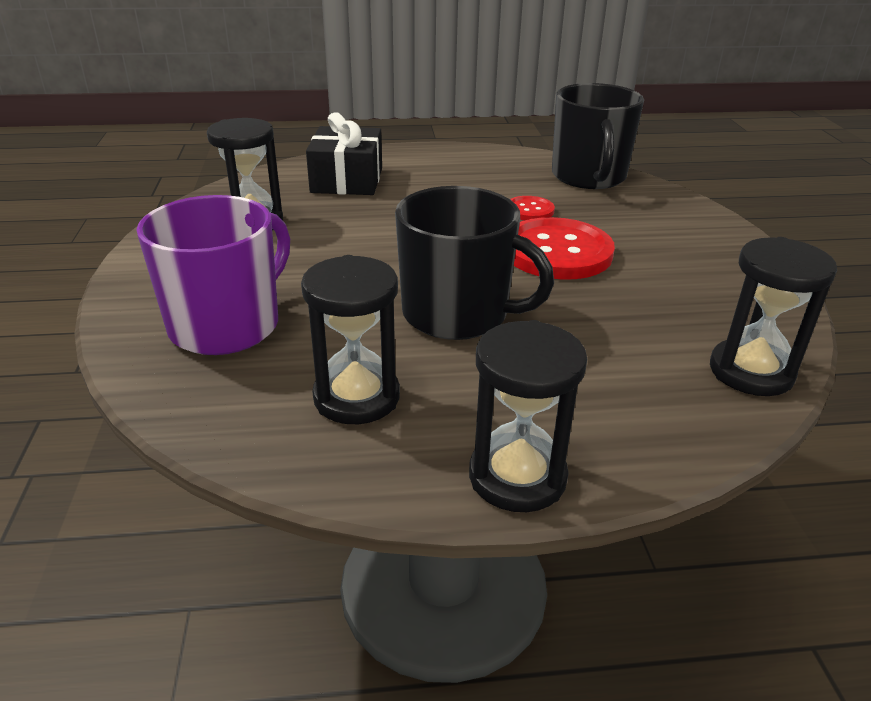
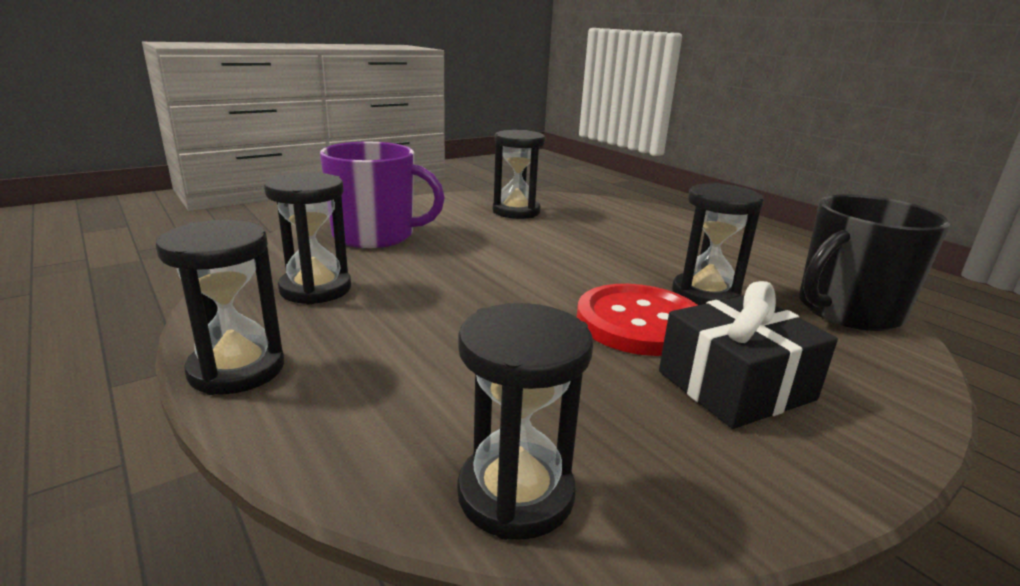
camera: 60 degrees right, 10 degrees down
black gift [306,113,382,195] -> black gift moved to [659,281,838,429]
black mug [395,186,554,340] -> none
red button [510,196,555,220] -> black hourglass [672,183,764,305]

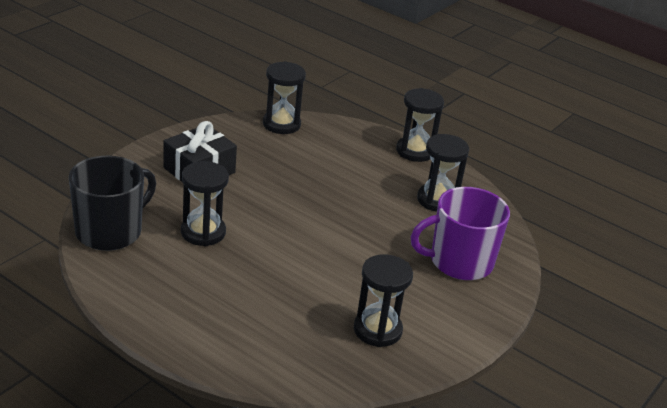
camera: 160 degrees right, 10 degrees up
red button [577,284,697,356] -> none

